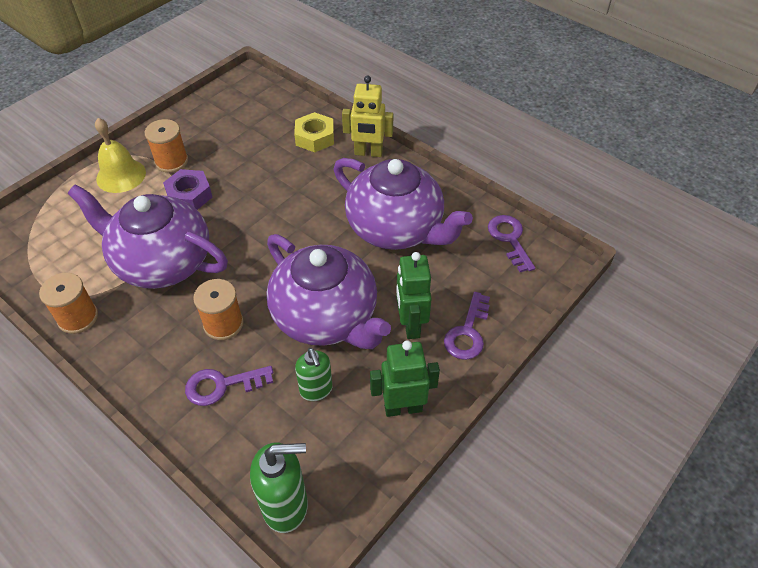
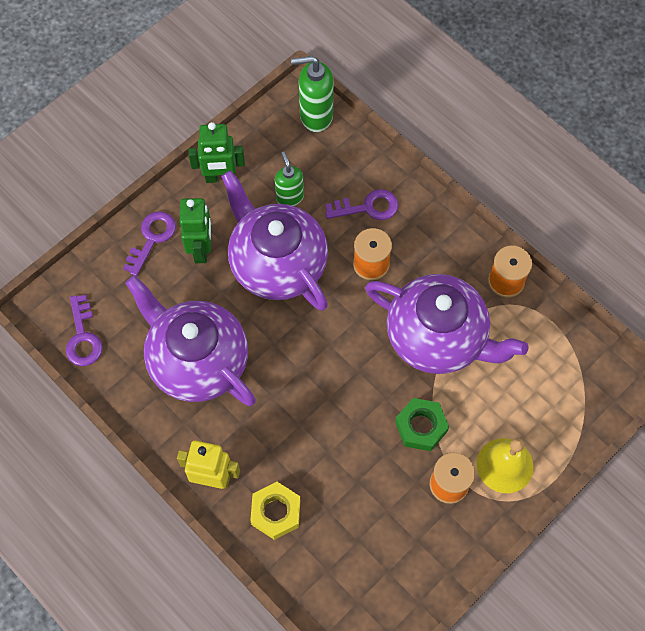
camera: 175 degrees left, 15 degrees up
purple nut [163,169,213,210] -> green nut [395,398,449,451]

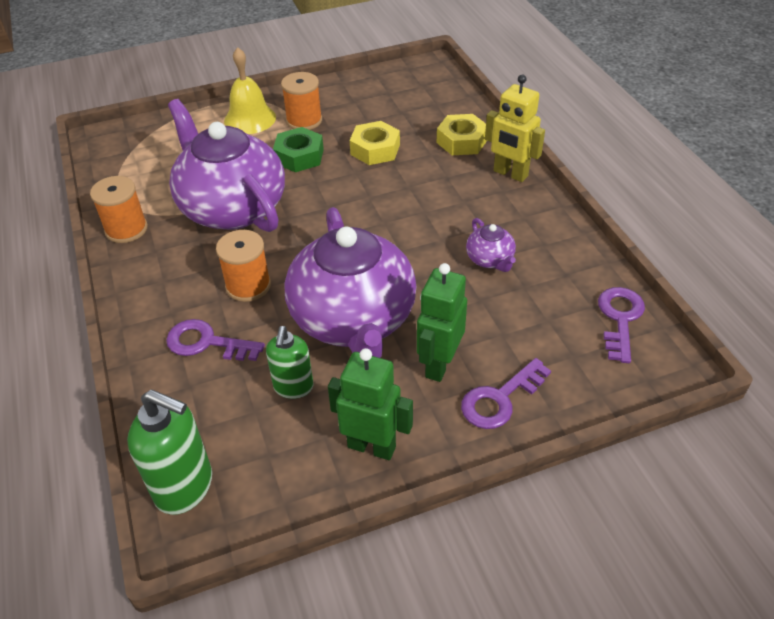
camera: 155 degrees left, 20 degrees down
purple teapot [125,275,256,406] -> purple teapot [466,218,516,272], size x0.41
none -> yellow nut [350,121,400,165]

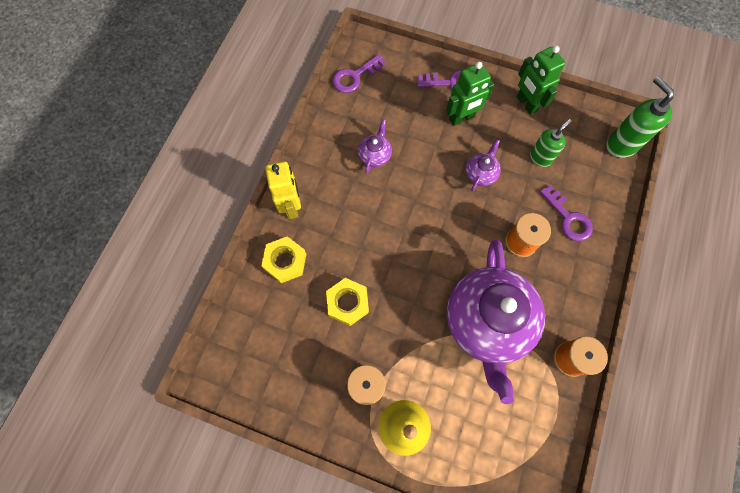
camera: 140 degrees left, 25 degrees up
green nut [273,127,324,172] -> none
purple teapot [284,207,416,358] -> purple teapot [466,139,501,192], size x0.41

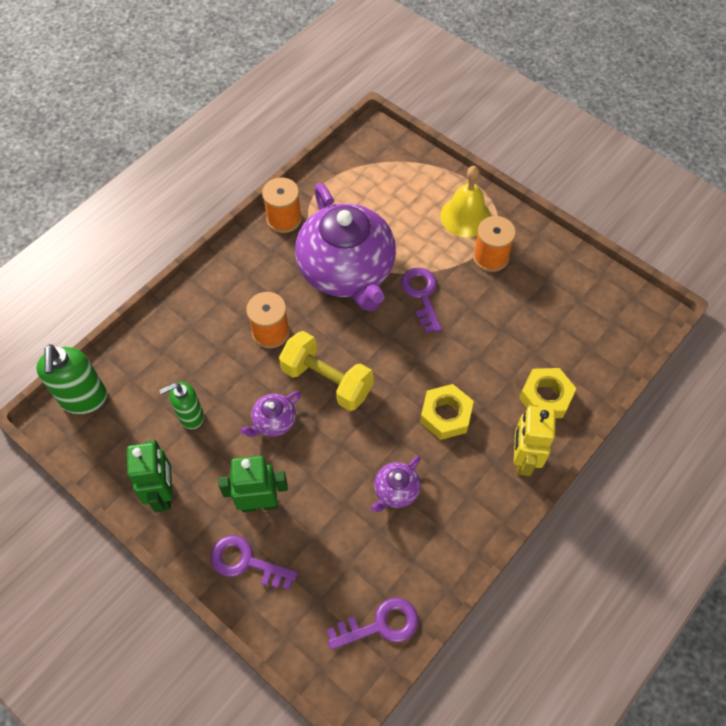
camera: 160 degrees left, 10 degrees down
yellow nut [326,278,369,326] -> yellow nut moved to [420,384,474,440]
purple teapot [446,240,545,404] -> purple teapot turned 135 degrees clockwise [295,183,396,311]
purple key [540,185,593,241] -> purple key moved to [401,267,442,333]
none -> yellow dumbbell [279,331,374,411]

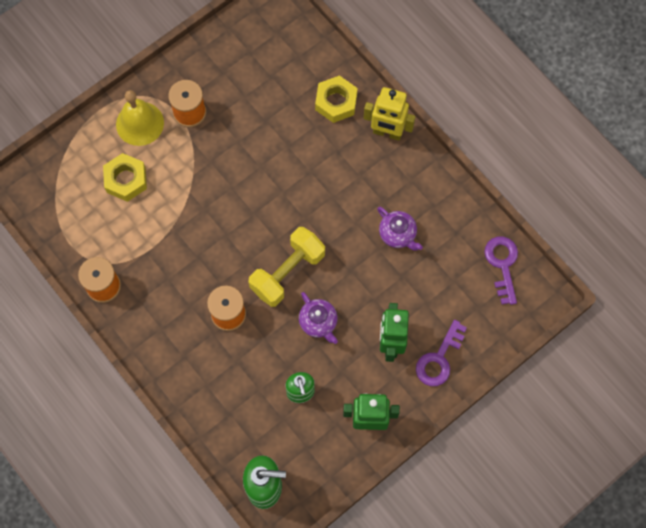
camera: 80 degrees left, 10 degrees up
purple teapot [295,183,396,311] -> none
purple key [401,267,442,333] -> none
yellow nut [420,384,474,440] -> yellow nut moved to [103,153,147,202]

